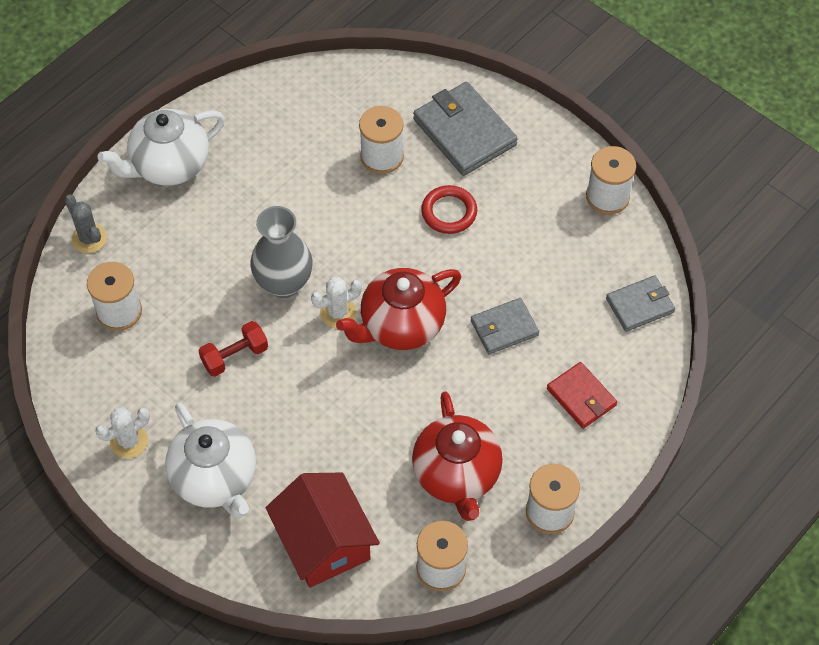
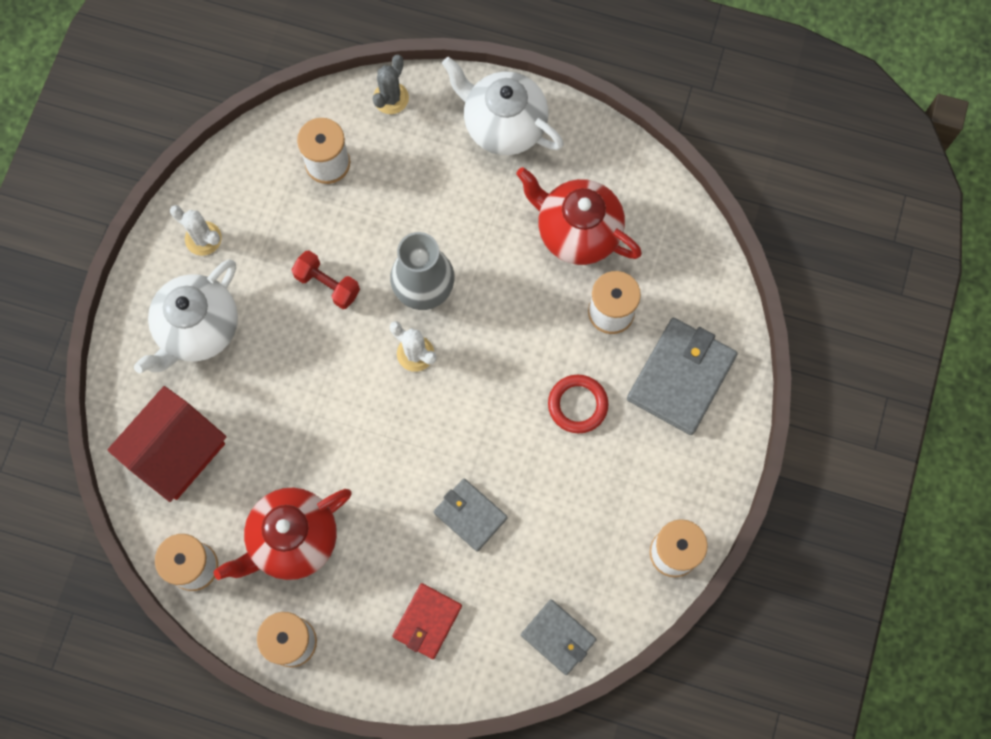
camera: 65 degrees right, 15 degrees up
red teapot [336,268,461,350] -> red teapot moved to [516,167,642,265]

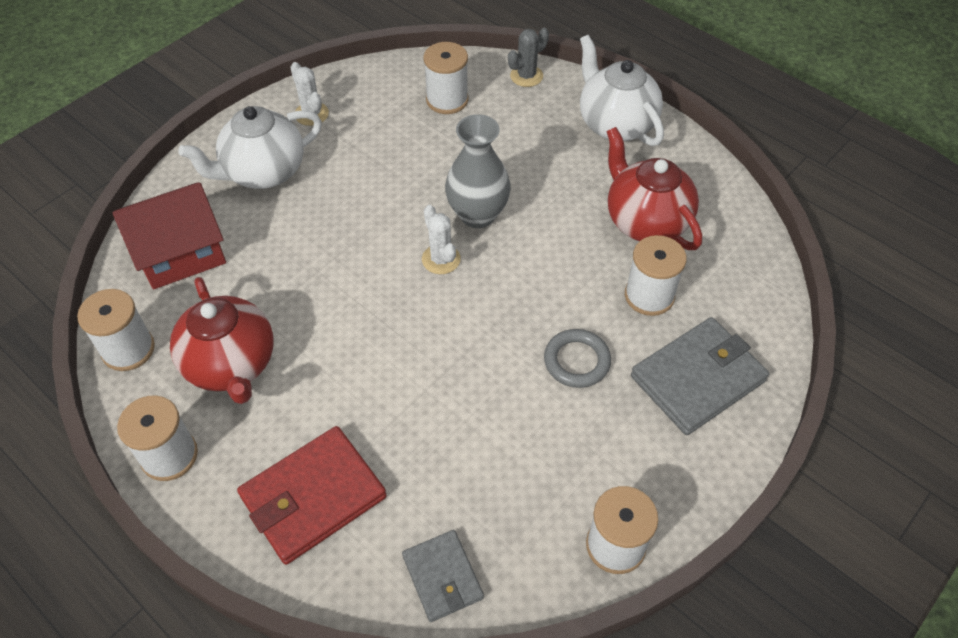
camera: 25 degrees right, 20 degrees down
red teapot [213,488,352,580] -> red teapot turned 105 degrees counterclockwise [170,277,274,404]
red dumbbell [292,250,360,309] -> none
red wallet [392,583,462,659] -> red wallet [237,426,387,565], size x1.66
grey wallet [434,478,508,552] -> none
red ring [548,375,608,433] -> grey ring [544,329,611,388]

